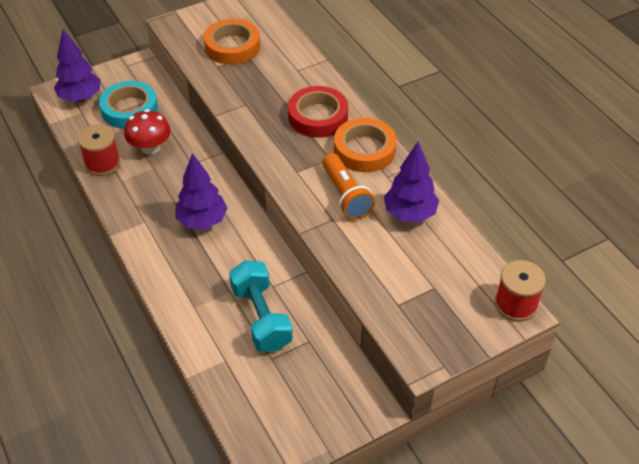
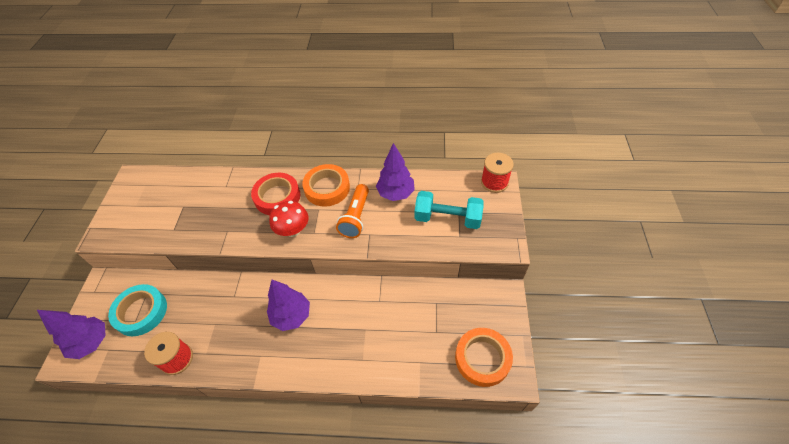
camera: 55 degrees left, 5 degrees up
red mushroom [124,109,171,155] -> red mushroom moved to [269,201,308,237]
orange tape [204,19,260,64] -> orange tape moved to [455,328,513,387]
turquoise dumbbell [229,260,293,352] -> turquoise dumbbell moved to [415,191,484,229]
orange flashlight [322,153,375,220] -> orange flashlight turned 90 degrees clockwise [336,184,369,238]

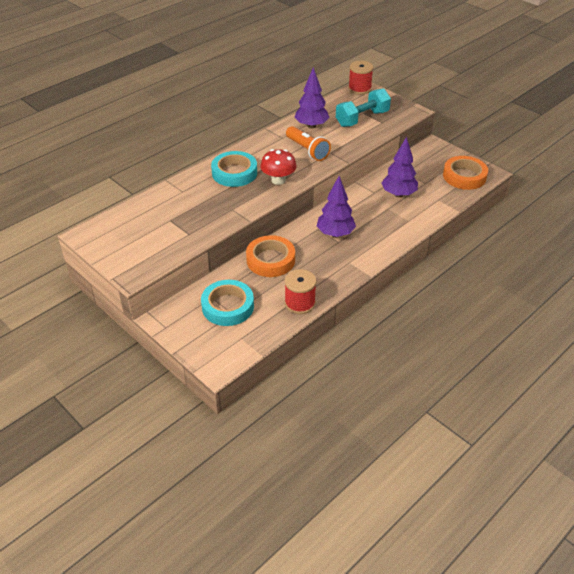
camera: 50 degrees left, 10 degrees down
purple tree [37,310,106,359] -> purple tree moved to [381,137,418,197]
red tape [251,173,300,215] -> turquoise tape [211,151,257,187]
orange tape [302,164,350,207] -> orange tape moved to [246,235,295,277]

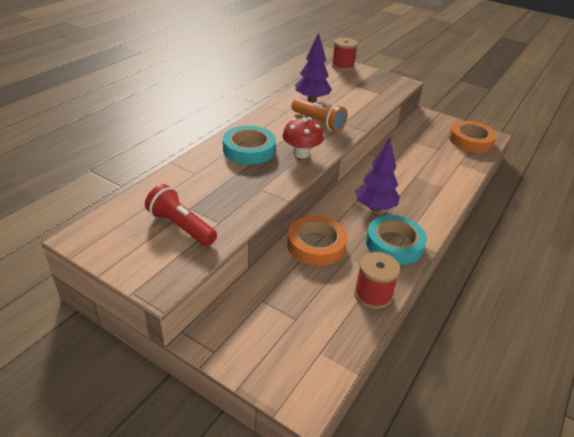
camera: 15 degrees left, 5 degrees down
turquoise tape [201,280,254,326] -> turquoise tape moved to [366,215,427,265]
turquoise dumbbell [336,88,391,127] -> none
purple tree [381,137,418,197] -> none
none -> red flashlight [145,184,217,246]

